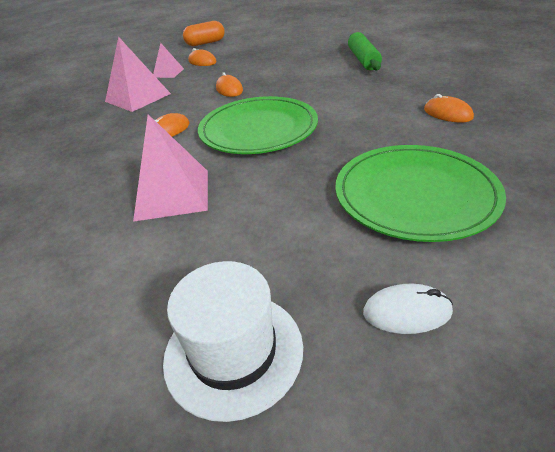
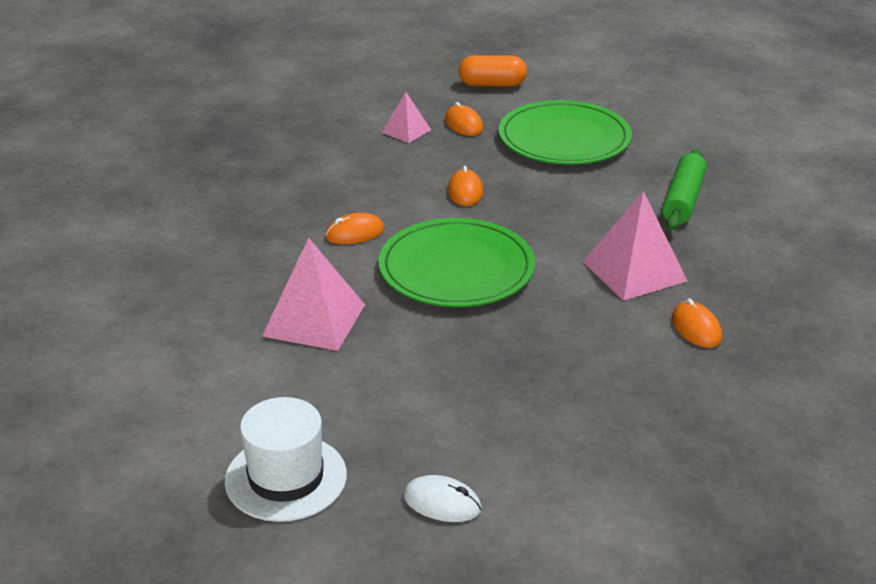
camera: 20 degrees right, 5 degrees down
pink pyramid [105,36,171,112] -> pink pyramid moved to [583,191,687,301]
green plate [335,145,506,242] -> green plate moved to [499,100,632,165]

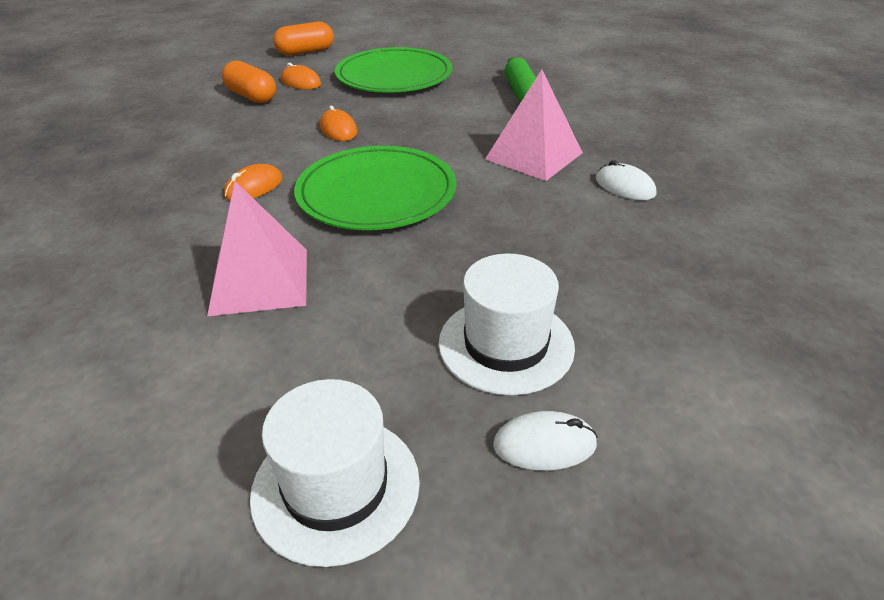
camera: 25 degrees left, 5 degrees up
pink pyramid [382,92,431,143] -> orange capsule [222,61,276,103]
orange mouse [672,298,722,348] -> white mouse [596,160,656,200]
none -> white hat [438,254,575,396]

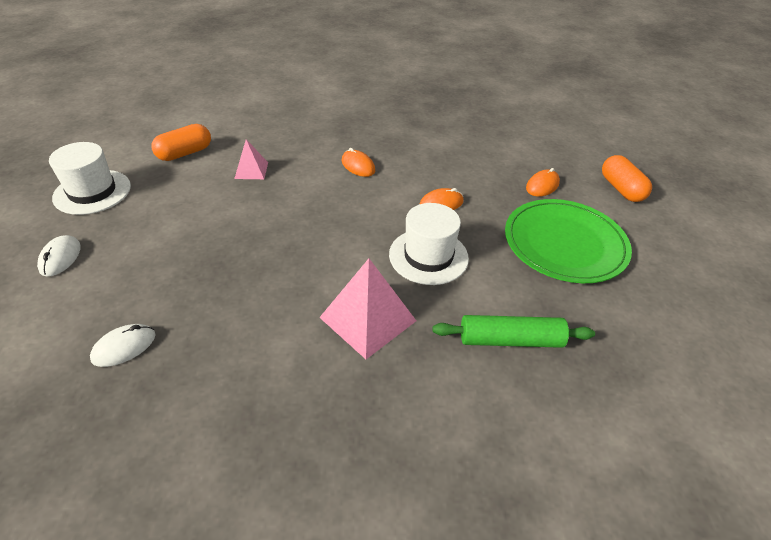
camera: 95 degrees right, 5 degrees up
pink pyramid [207,181,307,316] -> pink pyramid [234,139,268,179], size x0.56
orange capsule [222,61,276,103] -> orange capsule moved to [152,124,211,161]
green plate [294,146,456,230] -> none
white hat [438,254,575,396] -> white hat moved to [389,203,469,285]
white mouse [596,160,656,200] -> white mouse moved to [90,324,156,367]

